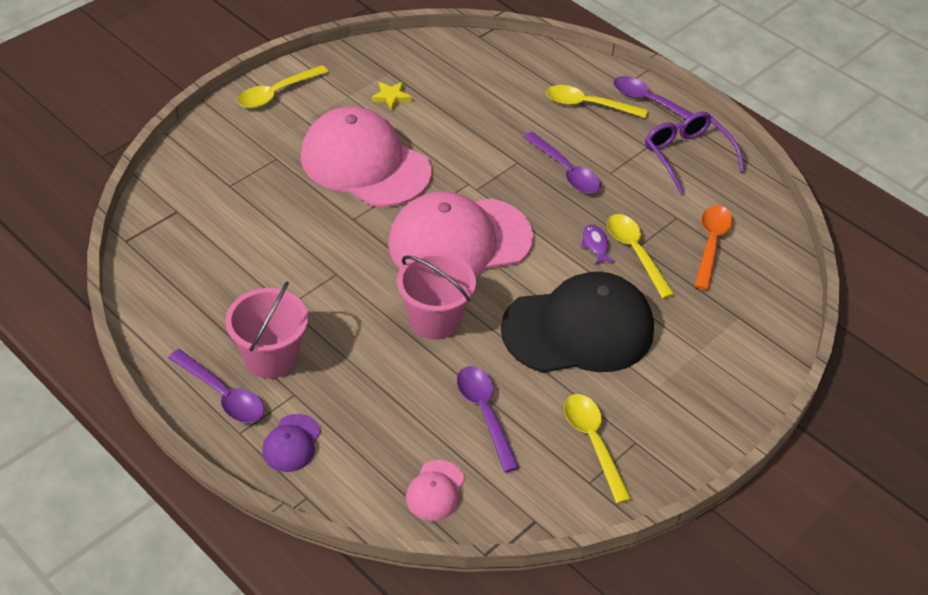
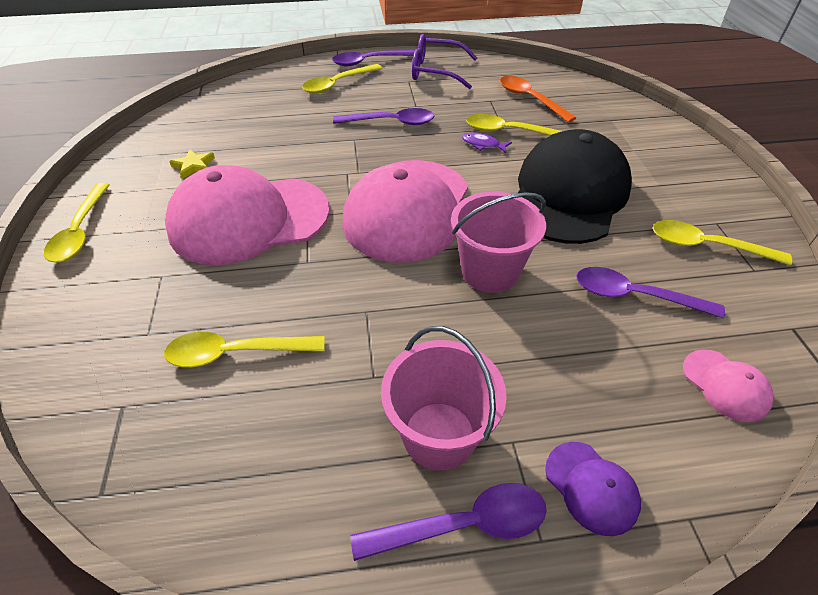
camera: 50 degrees left, 0 degrees up
none -> yellow spoon [164,332,325,367]

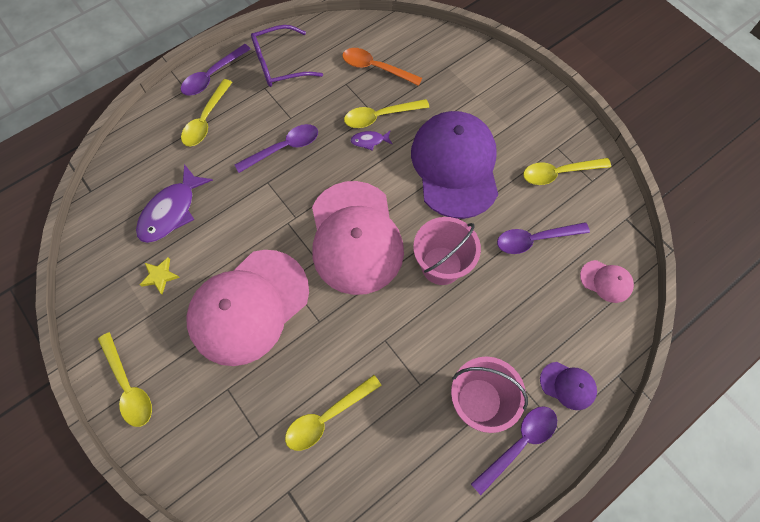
camera: 30 degrees left, 20 degrees up
black cap [518,129,632,244] -> purple cap [411,111,498,219]
none -> purple fish [136,164,213,243]

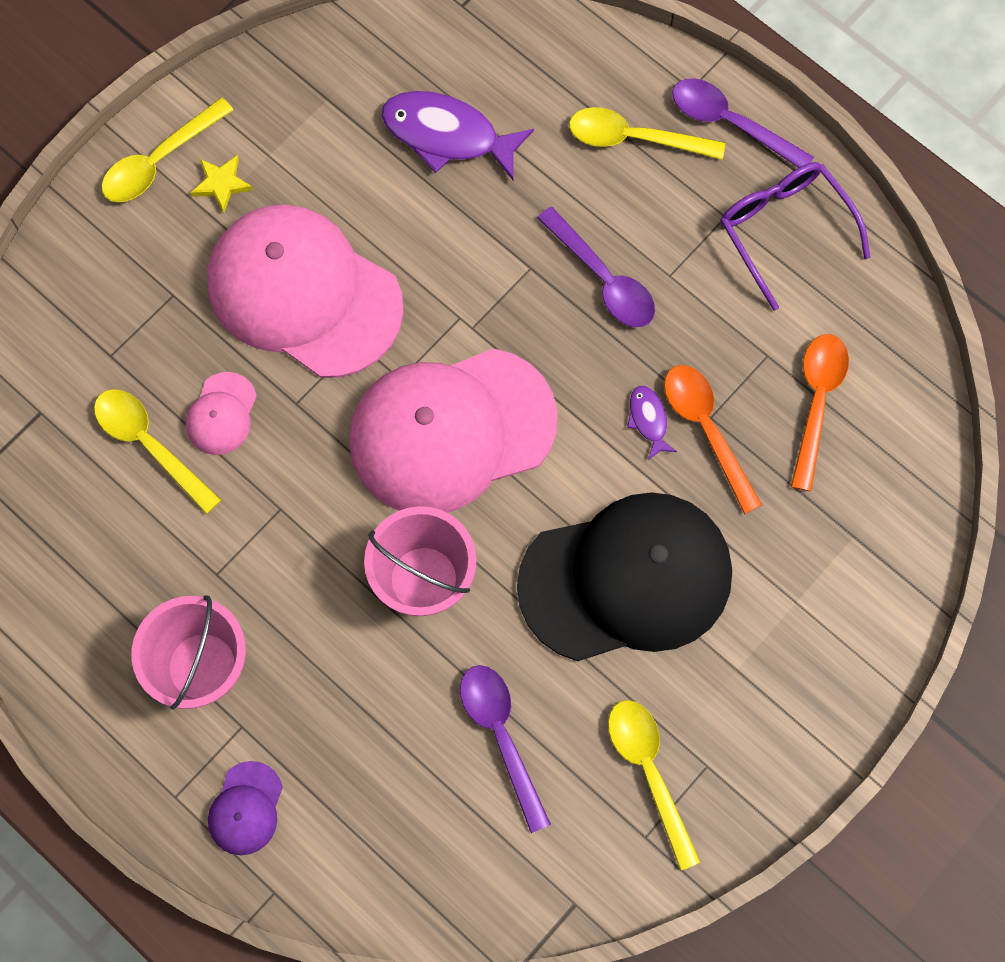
camera: 80 degrees right, 5 degrees up
yellow star [139,257,180,294] -> yellow star moved to [190,155,253,213]
yellow spoon [344,99,429,128] -> orange spoon [664,365,762,514]
purple cap [411,111,498,219] -> black cap [517,492,732,661]
purple spoon [471,406,557,495] -> none
pink cap [580,260,634,303] -> pink cap moved to [186,372,257,455]

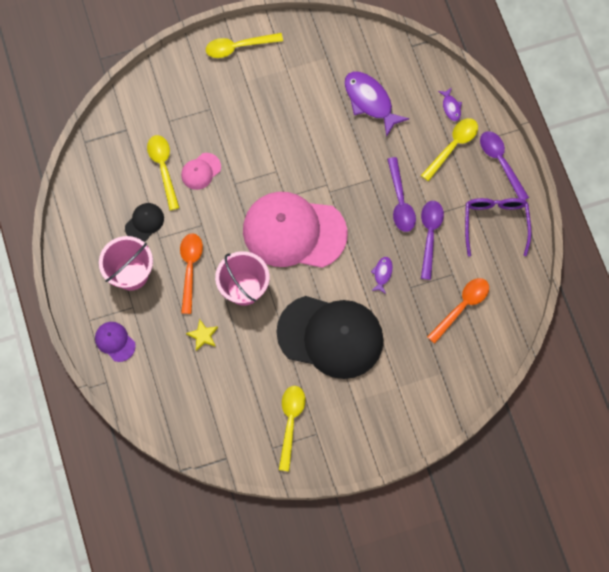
camera: 30 degrees right, 0 degrees up
yellow star [190,155,253,213] -> yellow star moved to [186,319,218,351]
pink cap [207,205,404,378] -> none
purple cap [208,761,283,855] -> purple cap turned 90 degrees clockwise [95,322,136,362]
purple spoon [460,665,551,833] -> purple spoon moved to [421,201,444,280]
yellow spoon [569,107,725,160] -> yellow spoon turned 90 degrees clockwise [421,118,478,182]
orange spoon [664,365,762,514] -> orange spoon moved to [180,233,203,314]
none -> black cap [125,203,164,242]
none -> purple fish [438,88,462,121]

